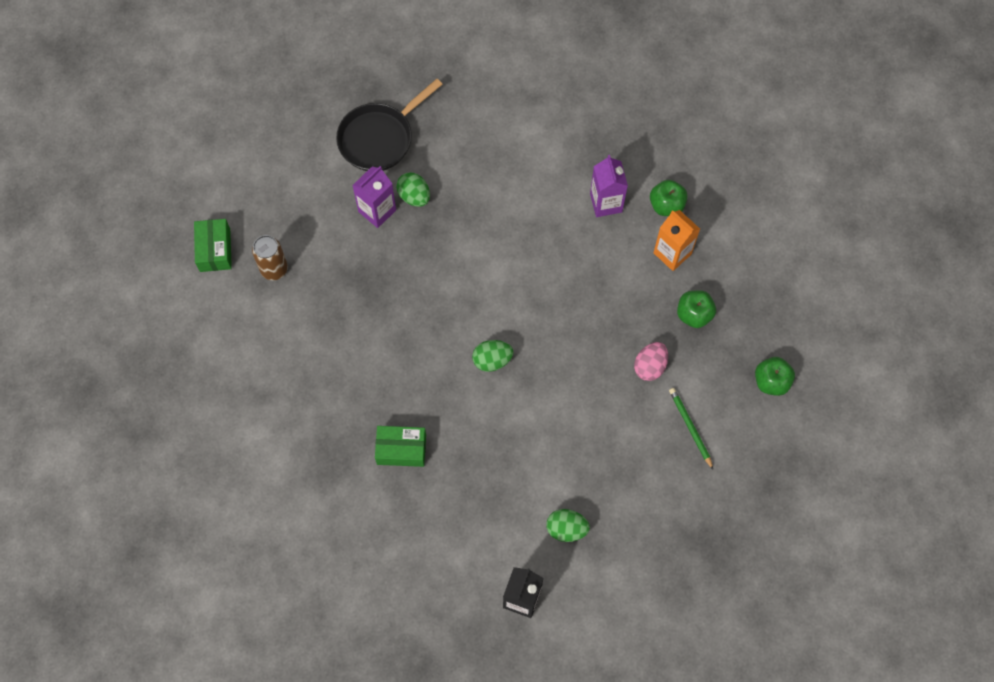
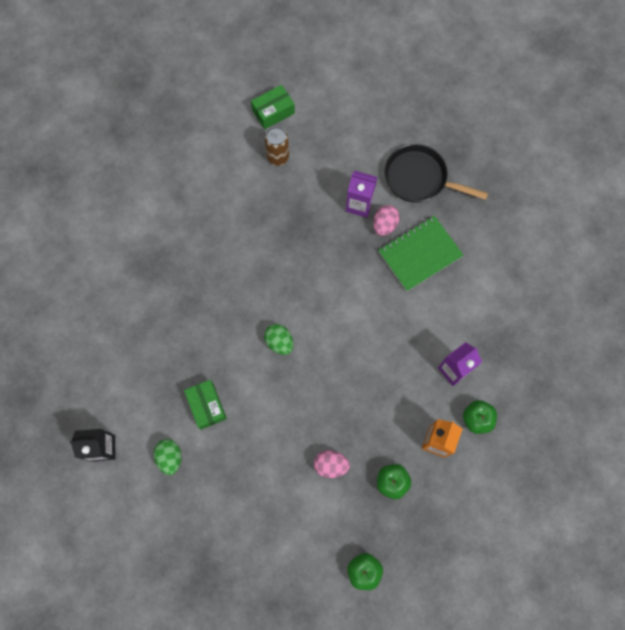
camera: 65 degrees right, 5 degrees up
green box [375,426,426,467] -> green box moved to [184,380,227,430]
green egg [396,172,430,207] -> pink egg [373,205,400,236]
green pencil [669,388,713,469] -> none
none -> green notebook [378,216,464,291]

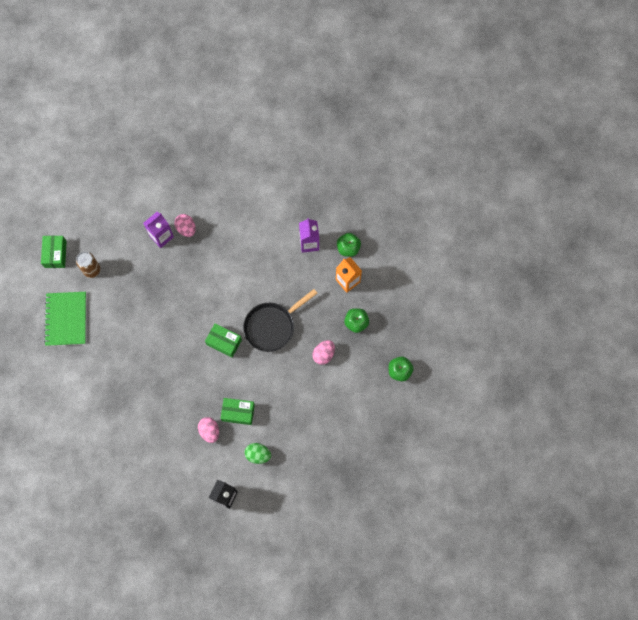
camera: 60 degrees left, 0 degrees up
green egg [264,324,294,355] -> green box [205,323,242,357]
green notebook [378,216,464,291] -> green notebook moved to [44,292,86,346]
black pan [384,144,488,203] -> black pan moved to [243,289,318,352]
none -> pink egg [198,417,219,443]

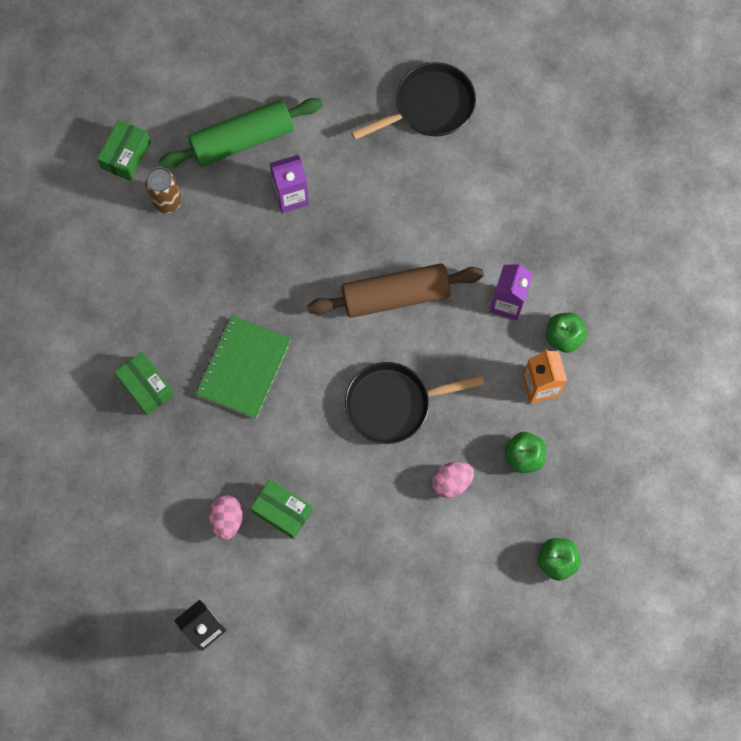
camera: 25 degrees right, 0 degrees up
green notebook [44,292,86,346] -> green notebook moved to [196,315,291,419]
pink egg [174,214,196,237] -> none
green box [205,323,242,357] -> green box moved to [115,352,174,415]
green egg [244,443,271,464] -> none
none -> green rolling pin [159,98,323,168]
none -> brown rolling pin [307,263,484,318]
none -> black pan [351,62,476,140]

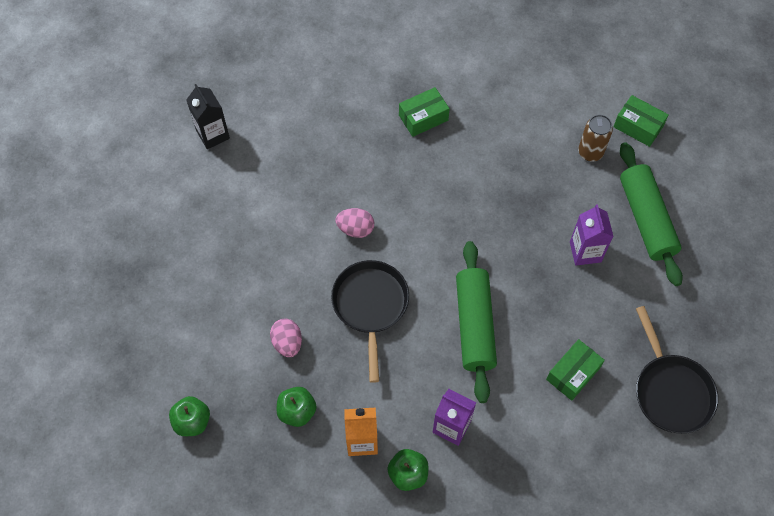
camera: 100 degrees right, 10 degrees down
green notebook [196,315,291,419] -> none
pink egg [209,495,243,540] -> pink egg moved to [336,208,374,238]
green box [250,479,313,539] -> green box moved to [546,339,605,401]
brown rolling pin [307,263,484,318] -> green rolling pin [456,241,497,403]

